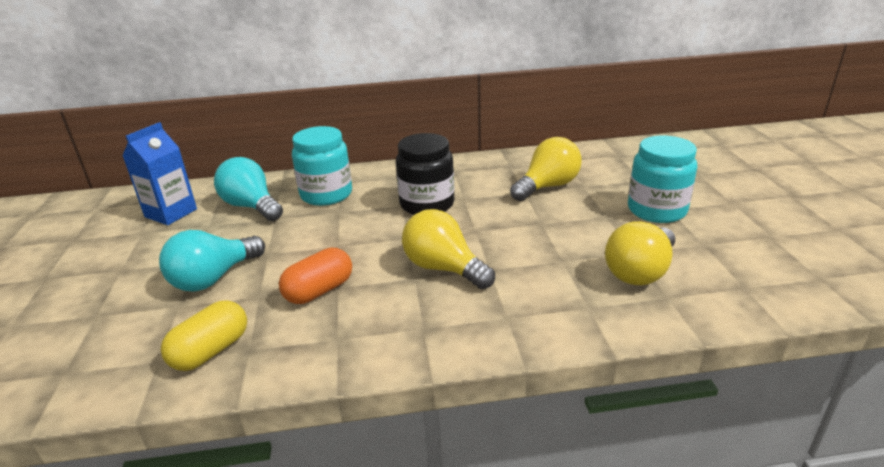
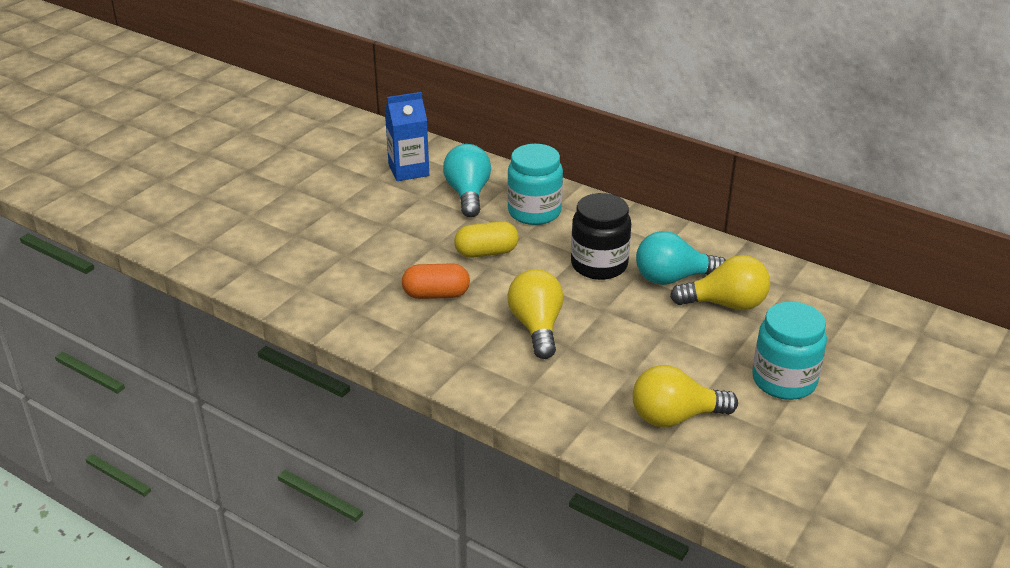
camera: 40 degrees right, 5 degrees up
turquoise light bulb [159,230,265,292] -> turquoise light bulb moved to [636,231,726,285]
yellow capsule [161,300,247,371] -> yellow capsule moved to [454,221,519,258]

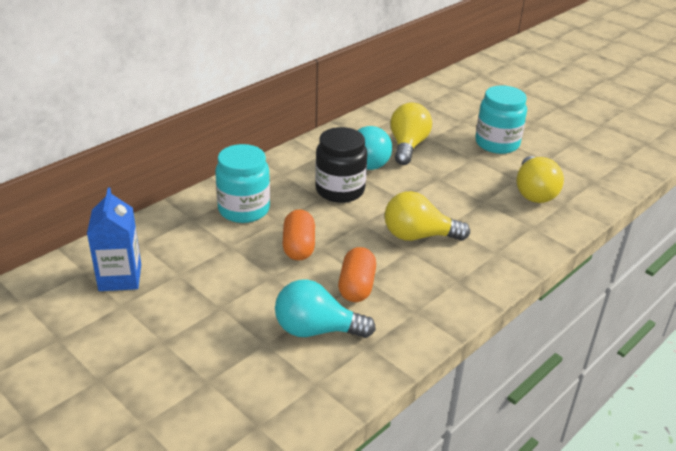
camera: 80 degrees left, 0 degrees up
turquoise light bulb [443,144,491,217] -> turquoise light bulb moved to [275,279,376,338]
yellow capsule [454,221,519,258] -> orange capsule [282,209,315,261]

